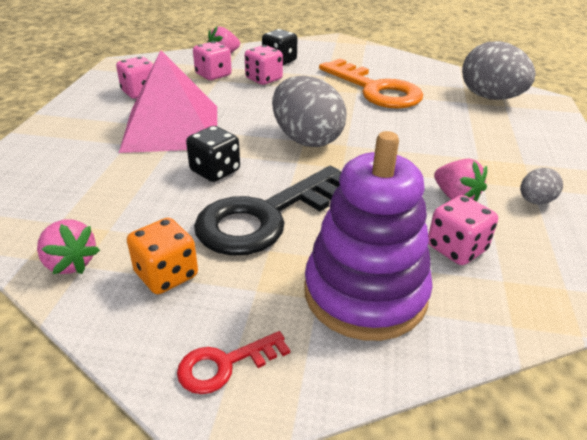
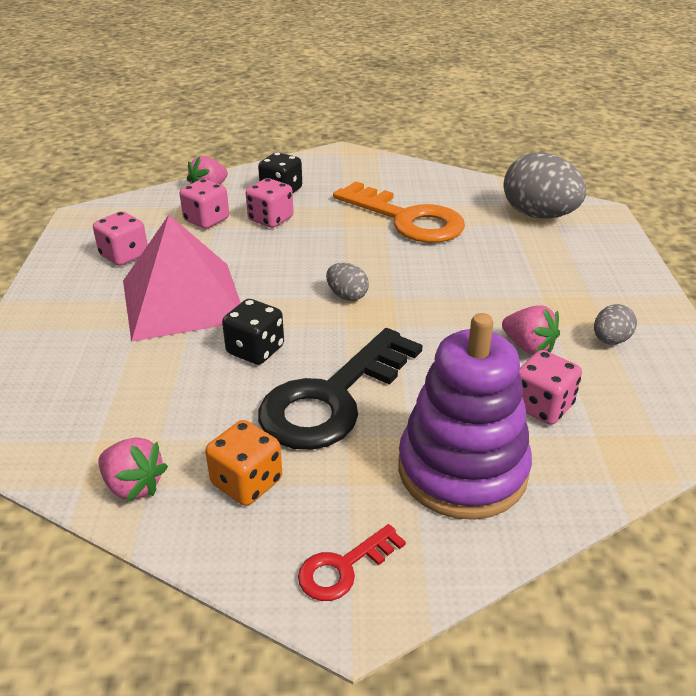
camera: 10 degrees left, 0 degrees up
grey egg [272,76,347,147] -> grey egg [326,263,369,301], size x0.48

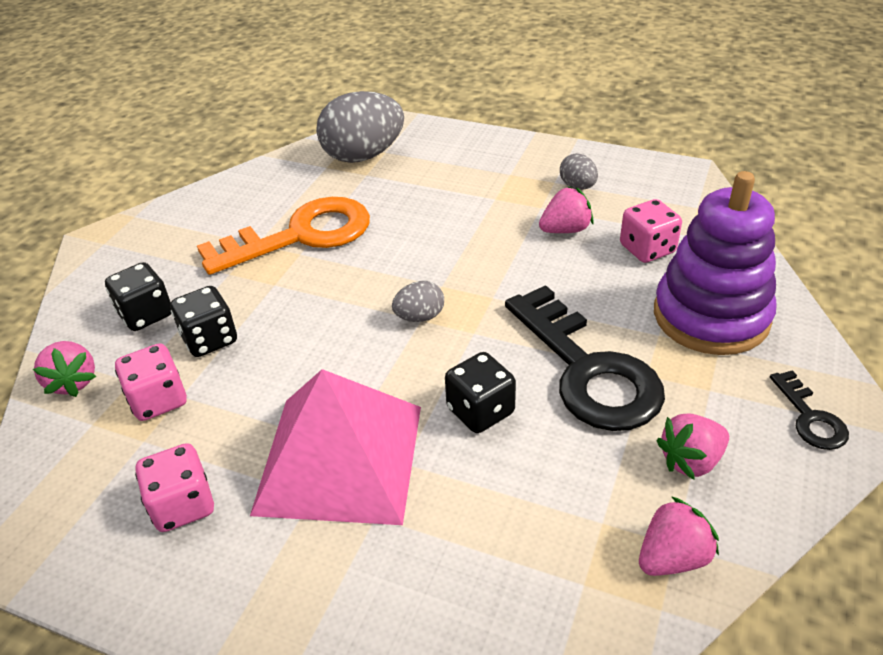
camera: 65 degrees left, 5 degrees up
orange dice [205,420,282,506] -> pink strawberry [656,414,729,480]
pink dice [246,178,294,228] -> black dice [170,286,237,357]
red key [298,524,406,601] -> black key [770,370,849,450]

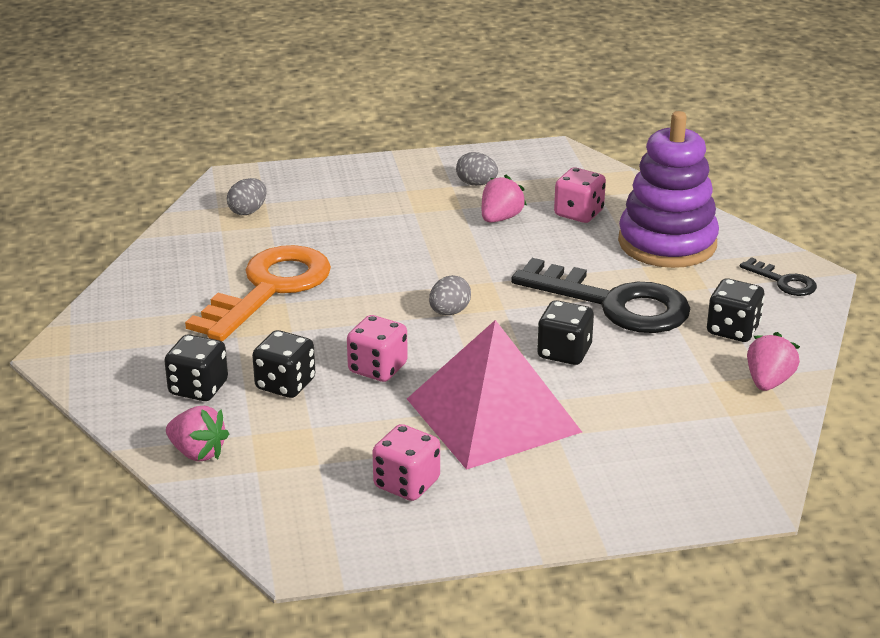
camera: 35 degrees left, 10 degrees down
pink dice [115,343,187,421] -> pink dice moved to [347,315,408,382]
grey egg [316,91,404,163] -> grey egg [227,178,267,215], size x0.48
pink strawberry [656,414,729,480] -> black dice [707,278,765,342]

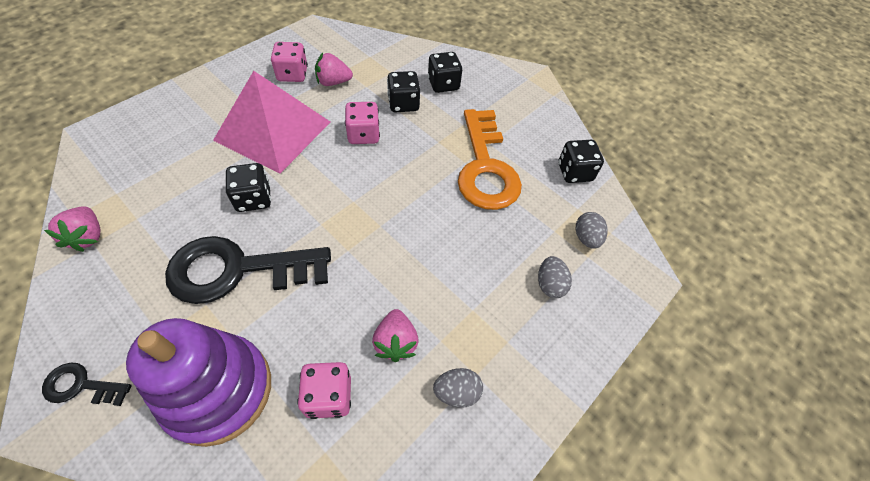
camera: 140 degrees right, 25 degrees up
pink strawberry [166,406,229,462] -> pink strawberry moved to [315,53,353,86]
grey egg [429,275,471,315] -> grey egg moved to [538,256,572,298]
black dice [707,278,765,342] -> black dice moved to [558,140,604,183]

